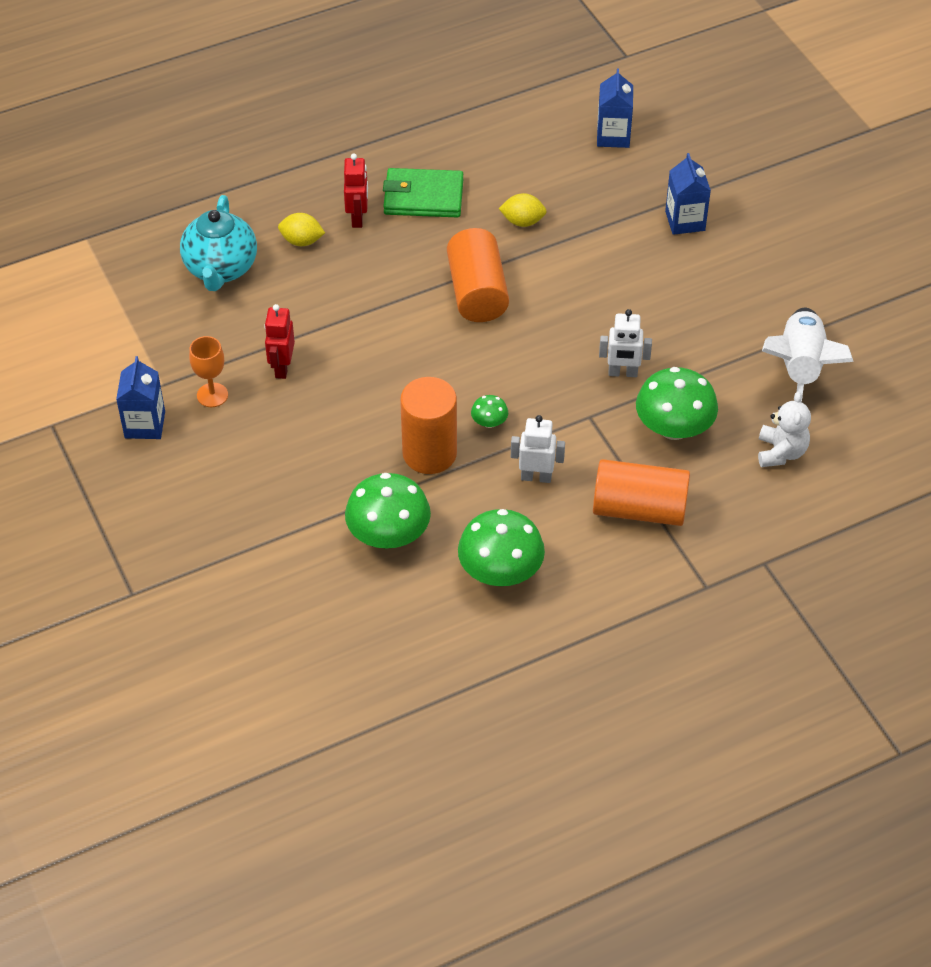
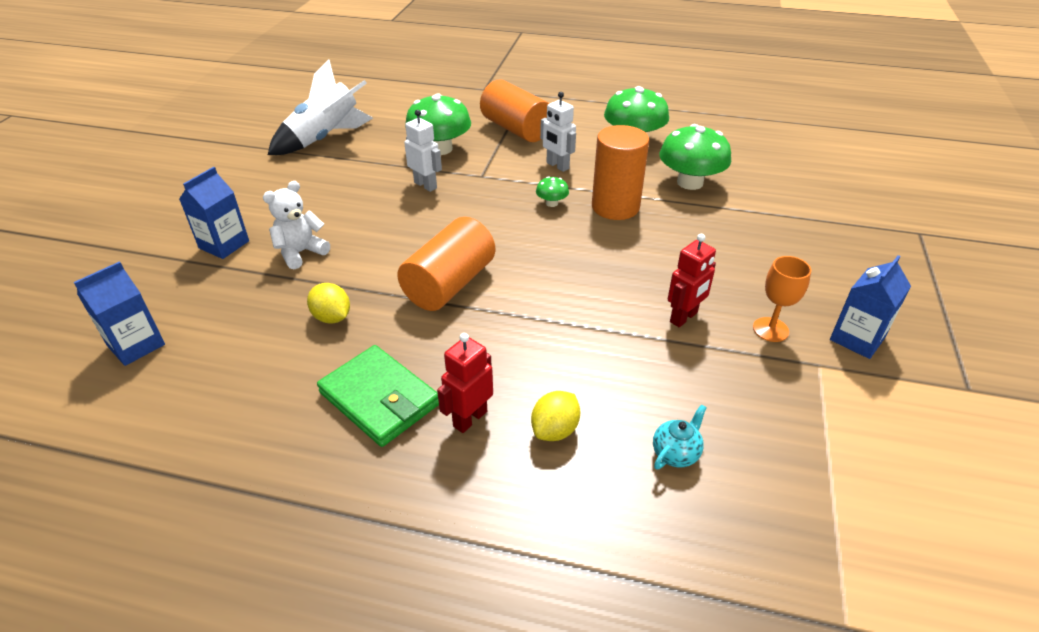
camera: 140 degrees left, 10 degrees down
turquoise teapot [180,195,257,291] -> turquoise teapot [653,404,707,469], size x0.46
yellow lemon [278,213,325,246] -> yellow lemon turned 75 degrees clockwise [531,391,581,441]
white teddy bear [758,391,811,467] -> white teddy bear moved to [263,181,330,269]

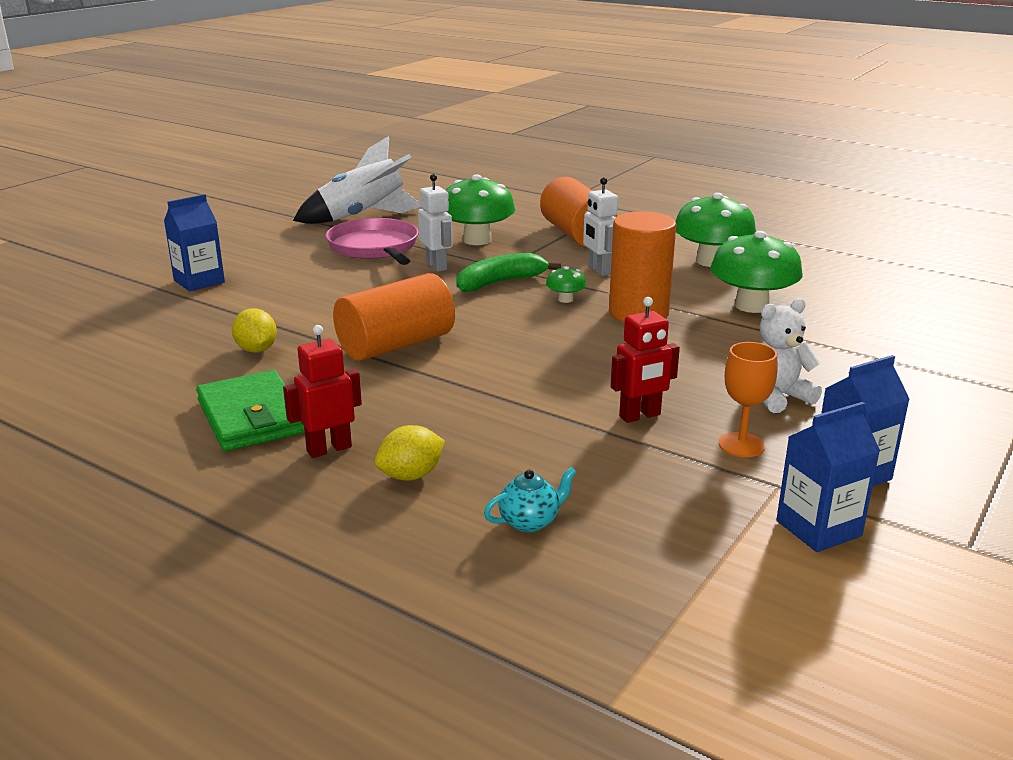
camera: 20 degrees right, 15 degrees down
blue carton [74,261,165,366] -> blue carton moved to [776,402,880,552]
white teddy bear [263,181,330,269] -> white teddy bear moved to [760,298,822,413]
none -> pink pan [326,218,419,265]
none -> green banana [456,253,561,292]

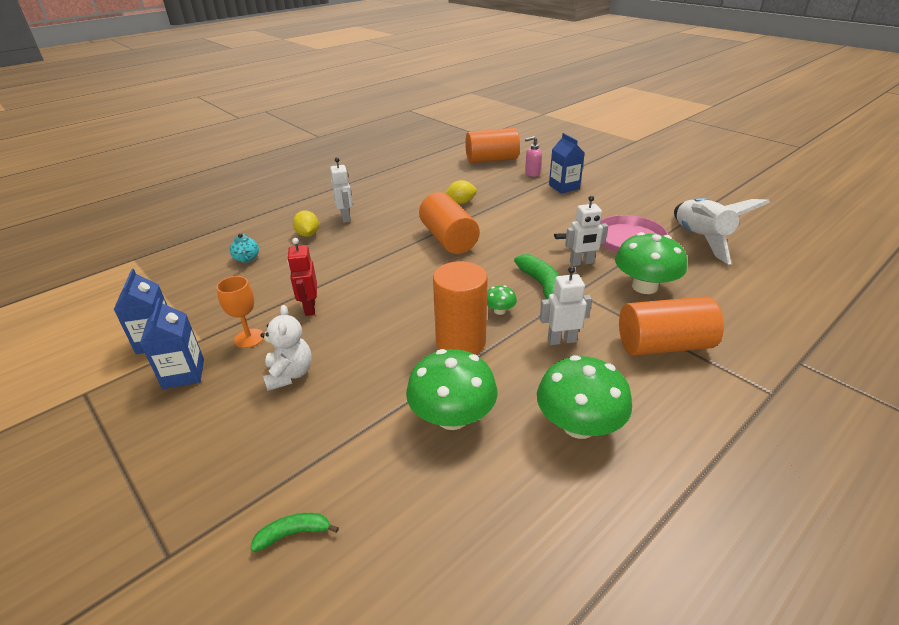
camera: 105 degrees right, 10 degrees up
green wallet [196,370,305,451] -> none
red robot [283,325,362,458] -> white robot [330,157,353,223]
none -> green banana [250,513,339,552]
none -> orange cylinder [465,128,520,164]
none -> pink soap dispenser [525,136,542,177]

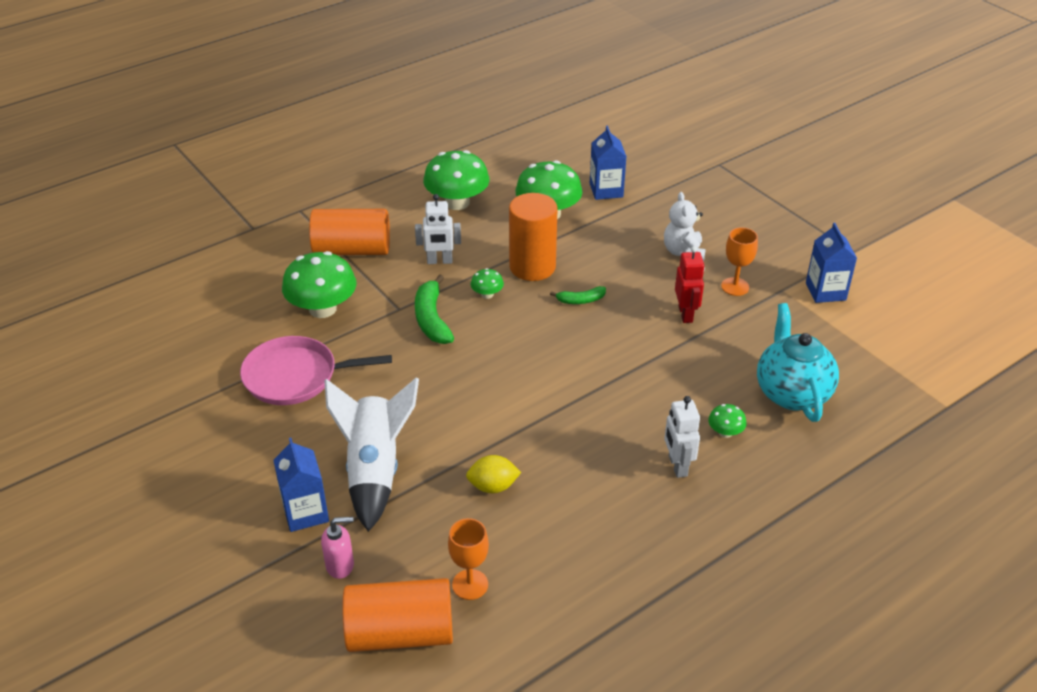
camera: 175 degrees left, 5 degrees up
blue carton [140,298,204,389] -> blue carton moved to [590,126,627,200]
turquoise teapot [230,233,259,263] -> turquoise teapot [757,303,839,422], size x2.18
green banana [250,513,339,552] -> green banana moved to [550,286,606,304]
yellow lemon [293,211,319,237] -> green mushroom [708,404,747,438]
orange cylinder [419,192,479,254] -> none
white robot [565,196,608,266] -> none
white rocket [674,198,770,264] -> white rocket moved to [324,377,419,532]
none -> orange goblet [448,518,489,600]

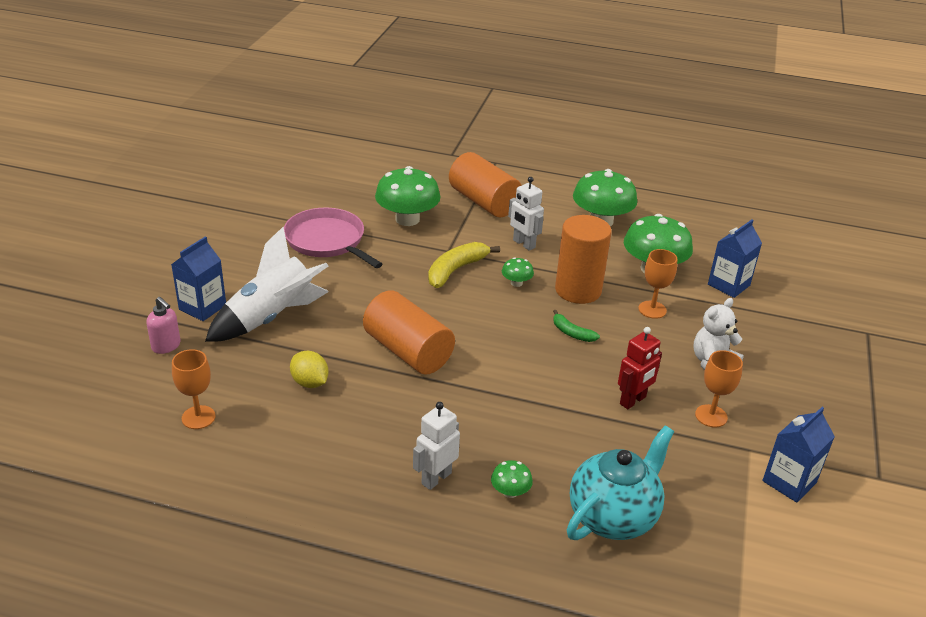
camera: 50 degrees right, 5 degrees down
orange cylinder [343,578,453,652] -> orange cylinder moved to [363,290,455,375]
green banana [415,274,454,344] -> yellow banana [428,242,500,288]
none -> orange goblet [638,249,678,319]

